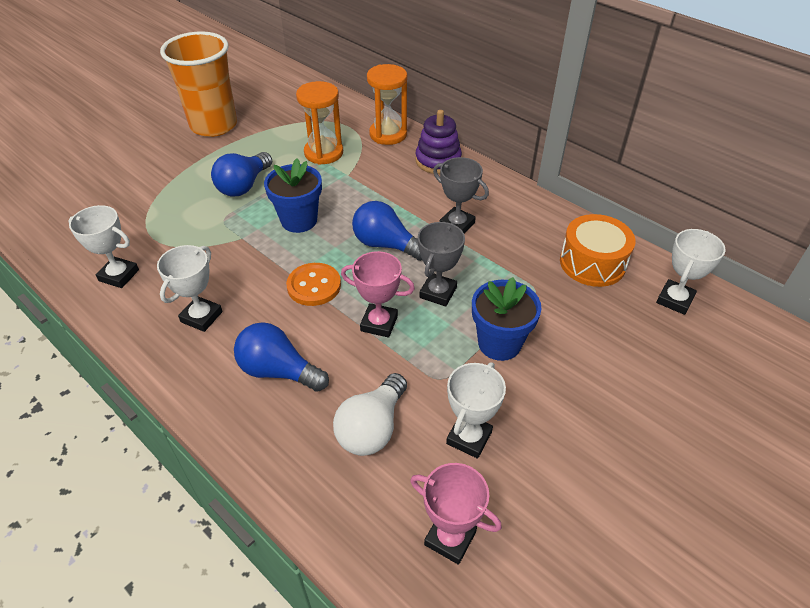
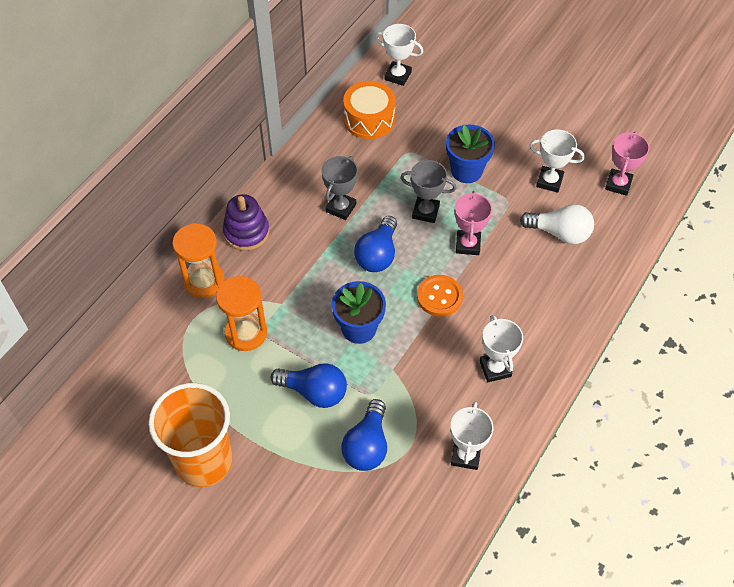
camera: 100 degrees left, 10 degrees up
white trophy [157,245,223,332] -> white trophy turned 60 degrees clockwise [480,315,523,382]
blue light bulb [234,322,329,392] -> blue light bulb moved to [341,399,387,471]

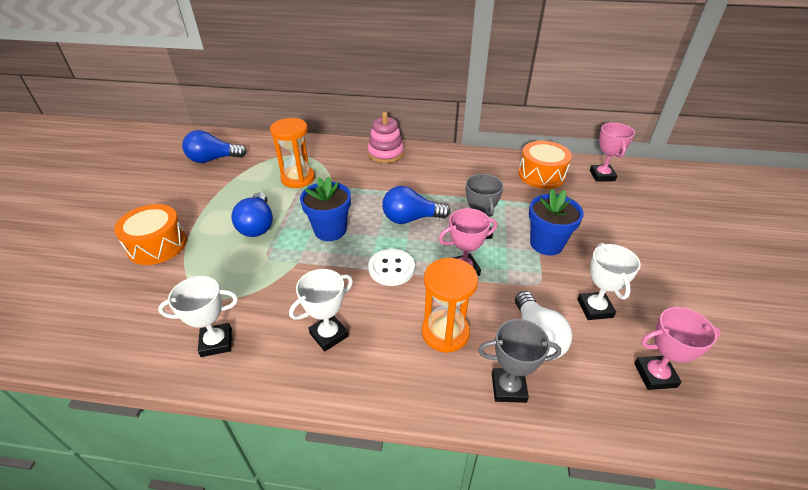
camera: 65 degrees right, 15 degrees down
orange cup [148,383,233,487] -> none
orange hourglass [172,223,225,298] -> orange hourglass moved to [422,258,478,353]
purple stacking toy [223,194,270,251] -> pink stacking toy [368,112,404,163]
grey trophy [321,156,358,220] -> grey trophy moved to [478,319,561,403]
blue light bulb [341,399,387,471] -> blue light bulb moved to [182,130,247,163]
white trophy [375,24,423,86] -> pink trophy [590,123,635,182]
orange button [417,275,463,317] -> white button [368,249,415,286]
none -> orange drum [114,204,187,265]

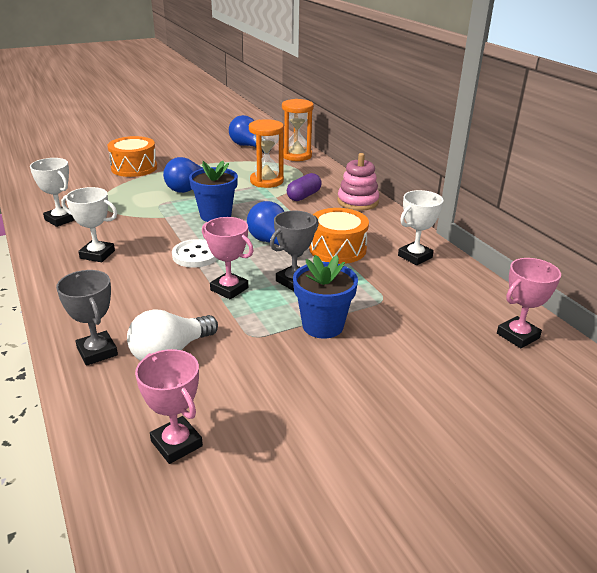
camera: 55 degrees right, 10 degrees down
orange hourglass [422,258,478,353] -> orange hourglass moved to [282,99,314,161]
orange drum [518,141,572,189] -> orange drum moved to [309,208,369,264]
white trophy [577,243,641,320] -> white trophy moved to [398,190,443,265]
none -> purple capsule [287,173,322,201]

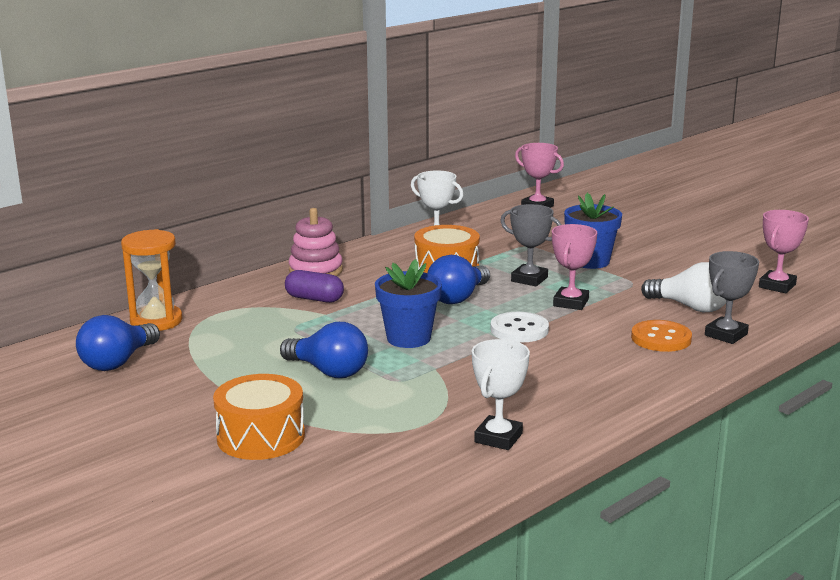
camera: 105 degrees left, 10 degrees down
white trophy [61,187,117,262] -> none
orange hourglass [249,119,284,188] -> none
none -> orange button [631,320,692,352]

